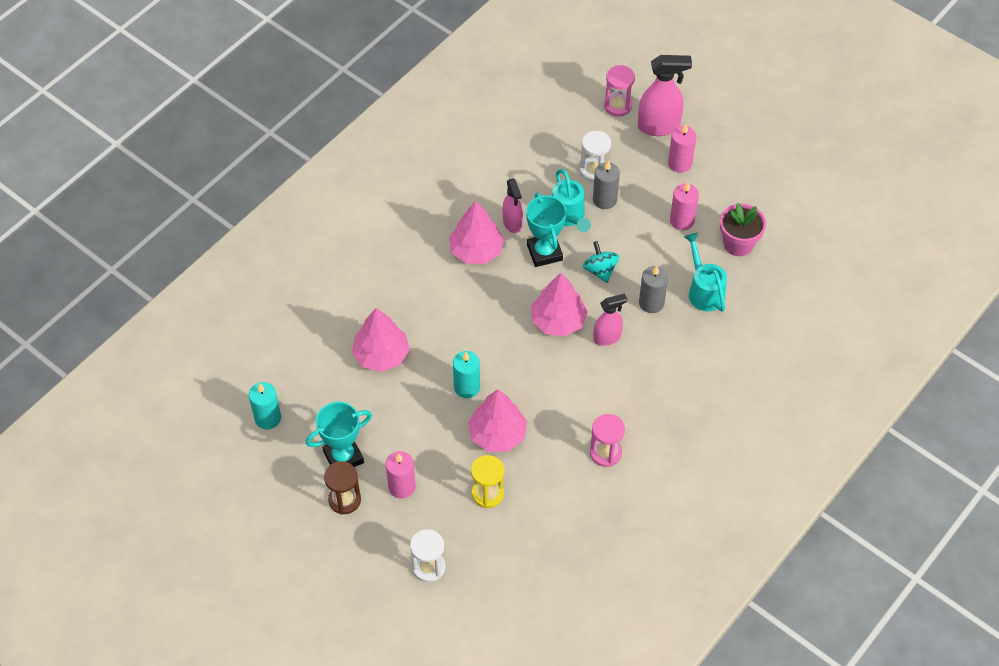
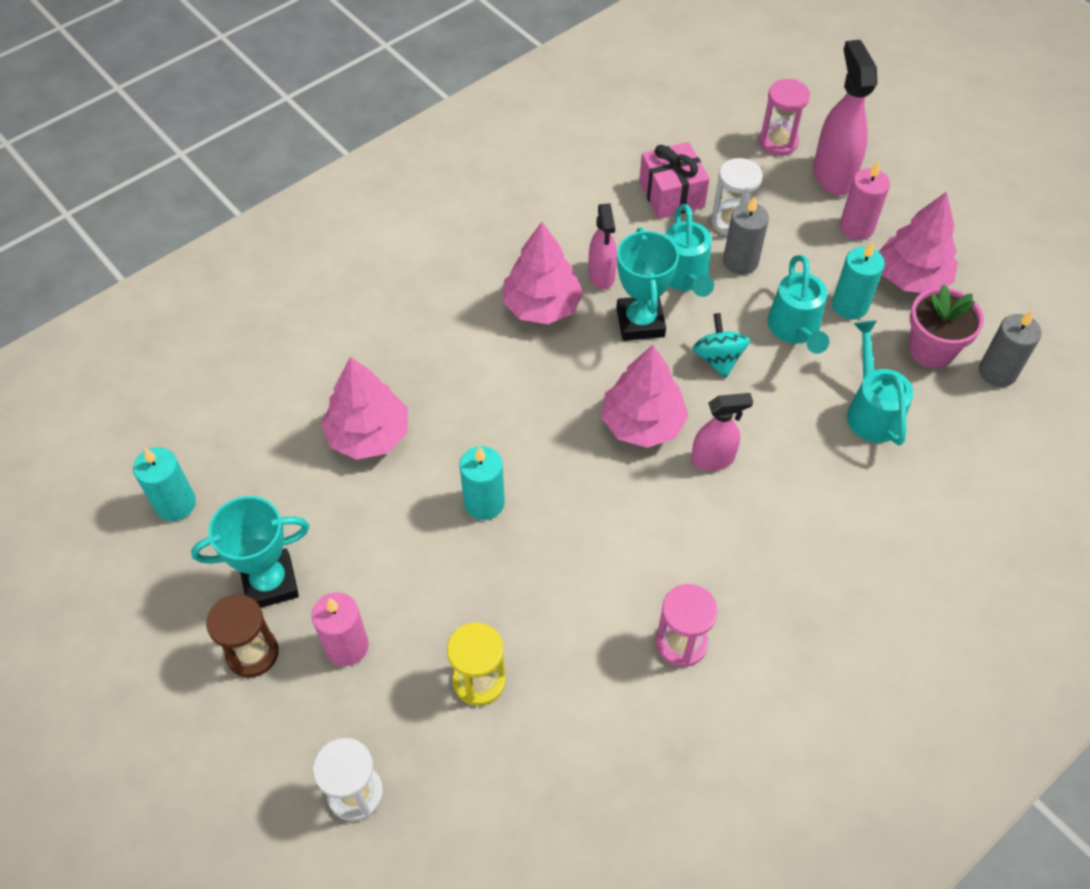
camera: 10 degrees right, 0 degrees up
pink tree [468,389,527,452] -> pink tree moved to [879,192,958,293]
pink spray bottle [638,55,692,136] -> pink spray bottle turned 105 degrees counterclockwise [813,40,877,195]
grey candle [639,266,668,313] -> grey candle moved to [979,311,1042,387]
pink candle [670,182,699,230] -> turquoise candle [832,241,885,319]
none -> pink gift [639,142,710,219]
none -> turquoise watering can [768,255,829,354]

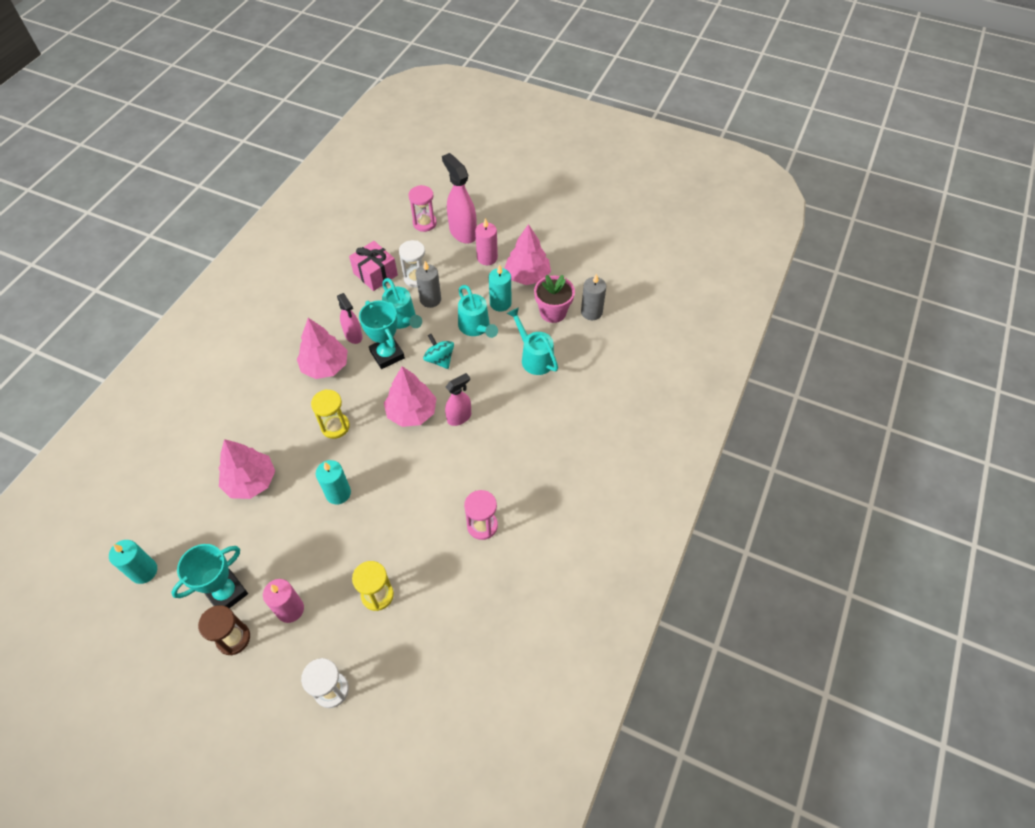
camera: 25 degrees left, 0 degrees up
none -> yellow hourglass [311,389,350,439]

